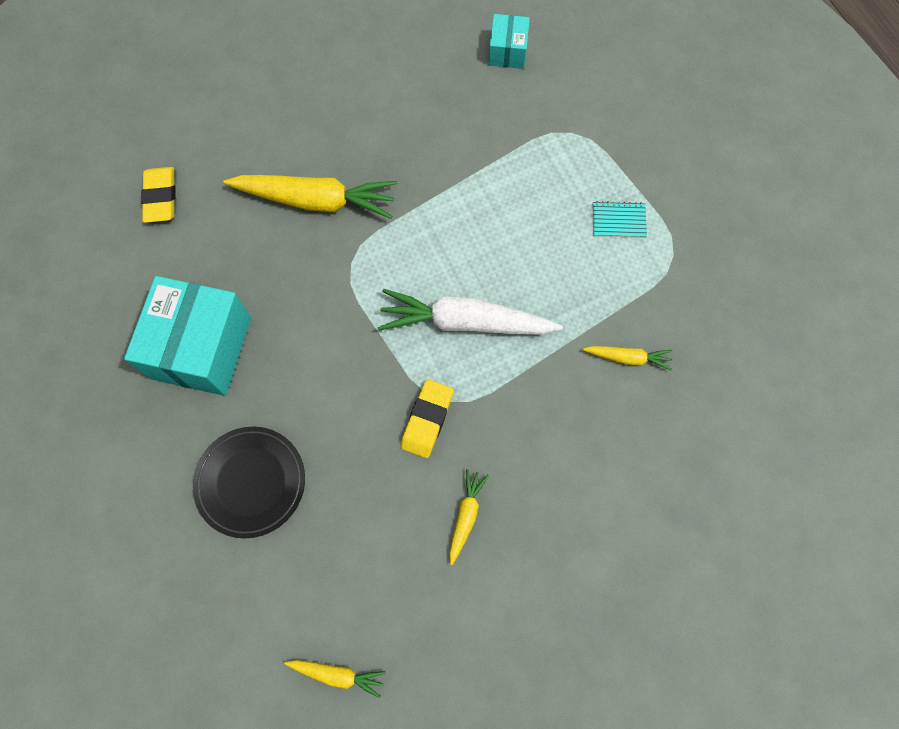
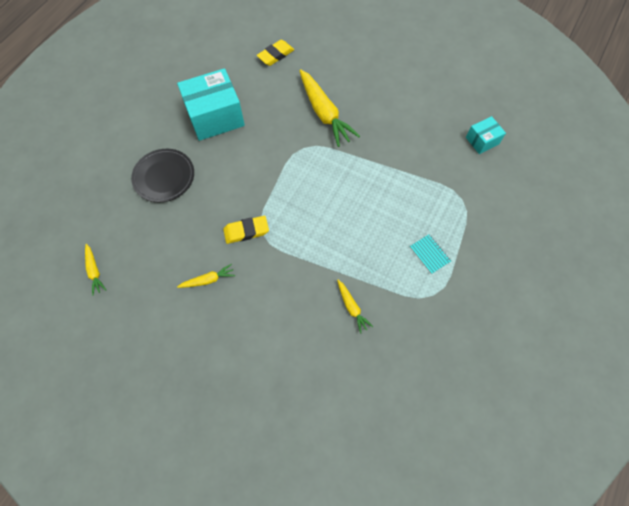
camera: 55 degrees right, 5 degrees down
white carrot [378,289,563,335] -> none

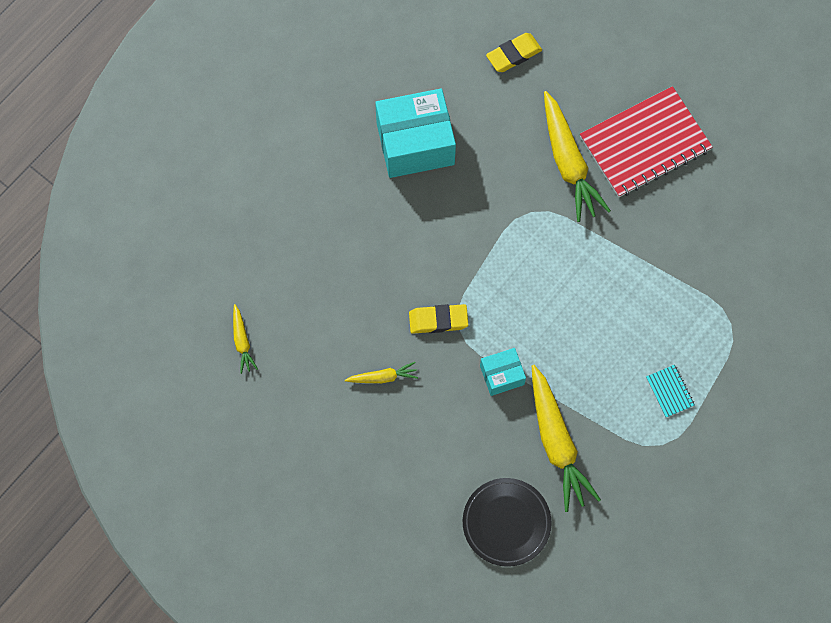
camera: 10 degrees right, 5 degrees up
black plate [131,149,194,202] -> black plate moved to [463,478,552,567]
yellow carrot [337,280,373,333] -> yellow carrot [532,365,601,512], size x2.05
turquoise box [466,116,506,154] -> turquoise box moved to [480,348,526,396]
none -> red notebook [580,86,712,198]

